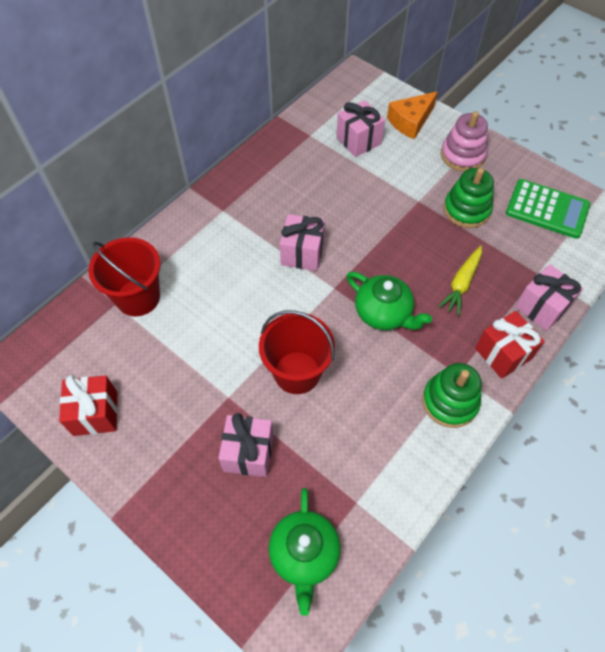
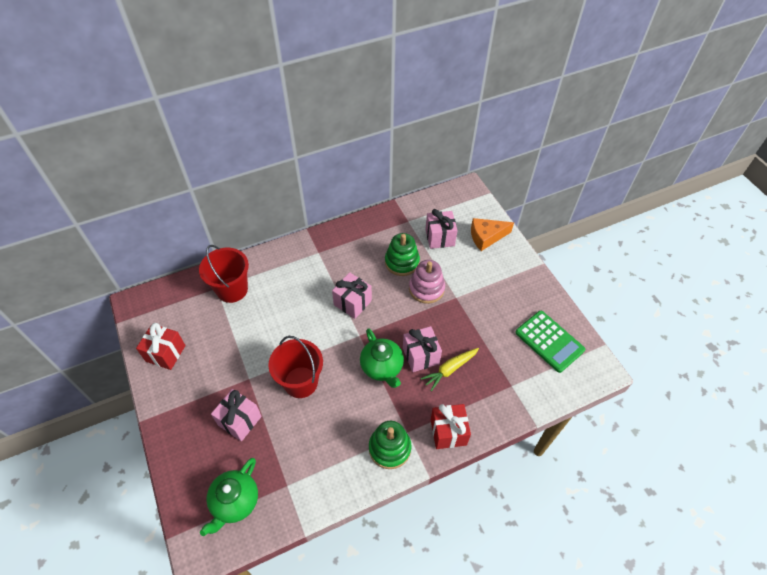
camera: 25 degrees right, 5 degrees down
pink stacking toy [441,111,488,172] -> pink stacking toy moved to [409,260,445,304]
green stacking toy [444,168,494,228] -> green stacking toy moved to [385,233,420,276]
pink gift [515,264,583,331] -> pink gift moved to [403,326,442,372]

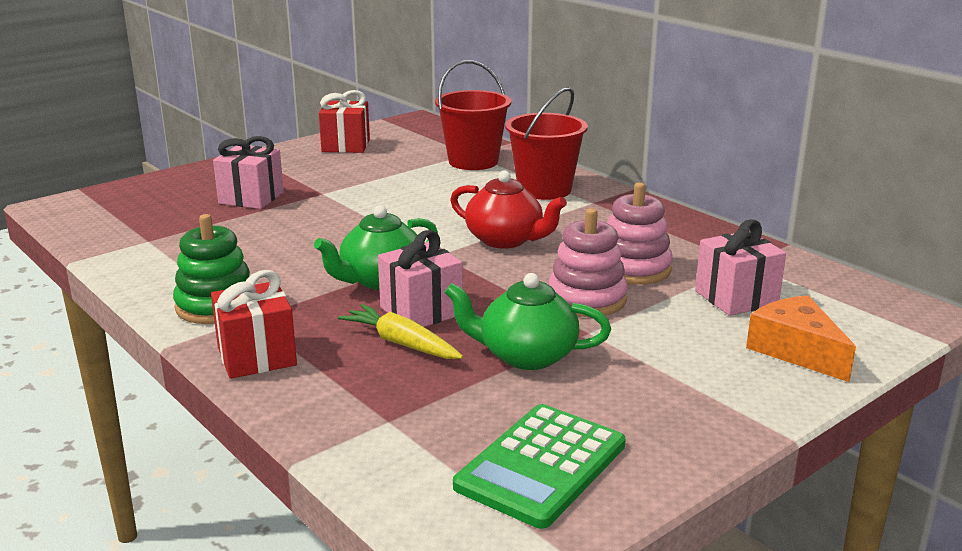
camera: 75 degrees right, 30 degrees down
green teapot [200,458,258,536] -> green teapot moved to [445,273,611,370]
red bucket [268,336,323,398] -> red bucket moved to [505,87,588,200]
pink gift [332,272,372,319] -> red teapot [450,170,567,248]
green stacking toy [385,233,420,276] -> pink stacking toy [607,182,673,285]

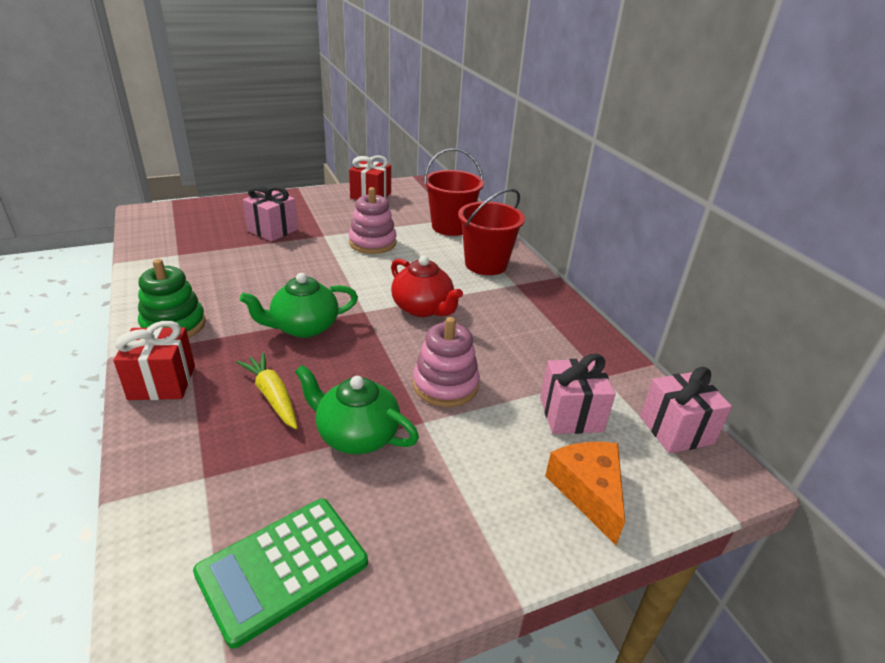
camera: 15 degrees right, 10 degrees up
pink gift [378,230,463,327] -> pink gift moved to [640,367,732,453]
pink stacking toy [607,182,673,285] -> pink stacking toy moved to [349,187,397,254]

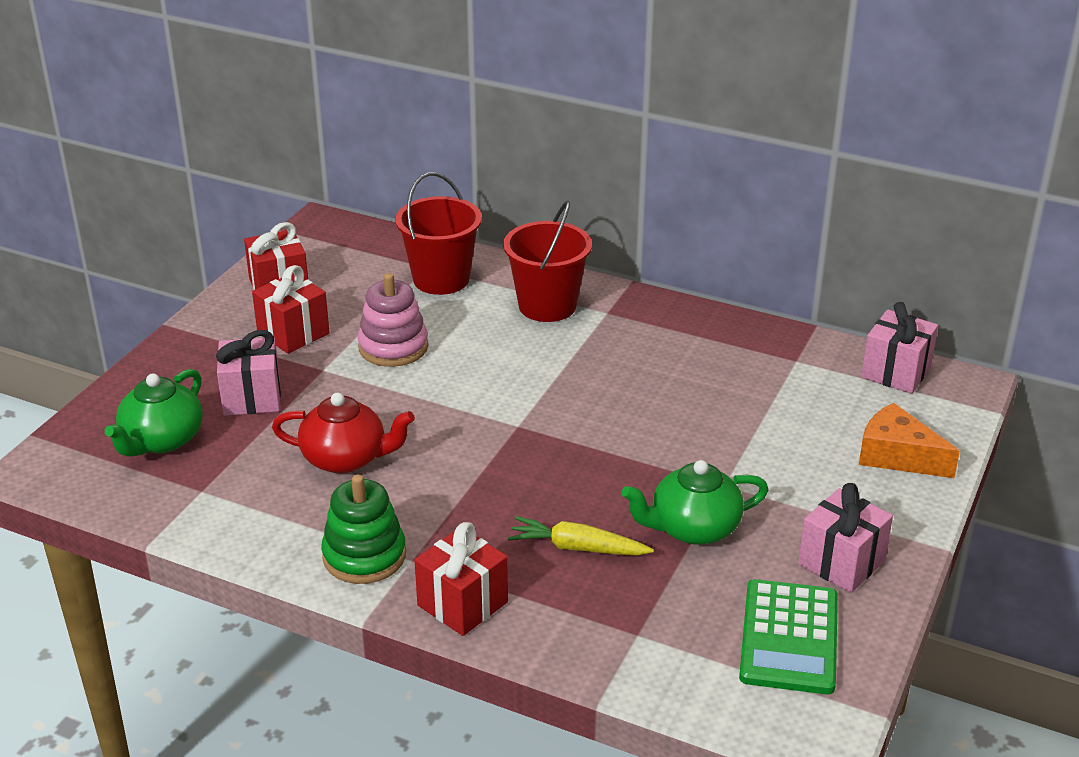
camera: 40 degrees left, 0 degrees up
green teapot [240,273,358,338] -> green teapot moved to [105,369,203,457]
red teapot [391,256,463,317] -> red teapot moved to [272,393,415,473]
pink stacking toy [413,317,480,407] -> none
pink gift [540,354,616,434] -> pink gift moved to [798,483,893,593]
none -> red gift [252,265,330,354]

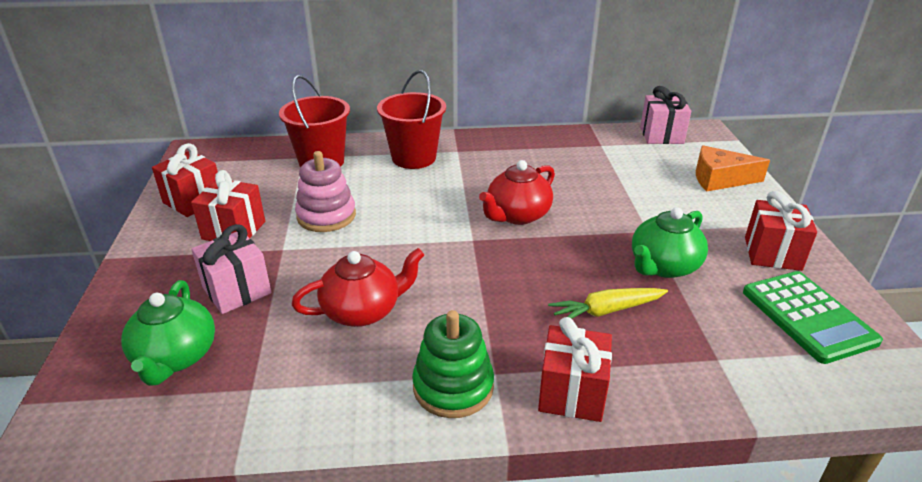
camera: 30 degrees left, 0 degrees up
pink gift [798,483,893,593] -> red gift [745,191,817,271]
none -> red teapot [479,160,555,225]

